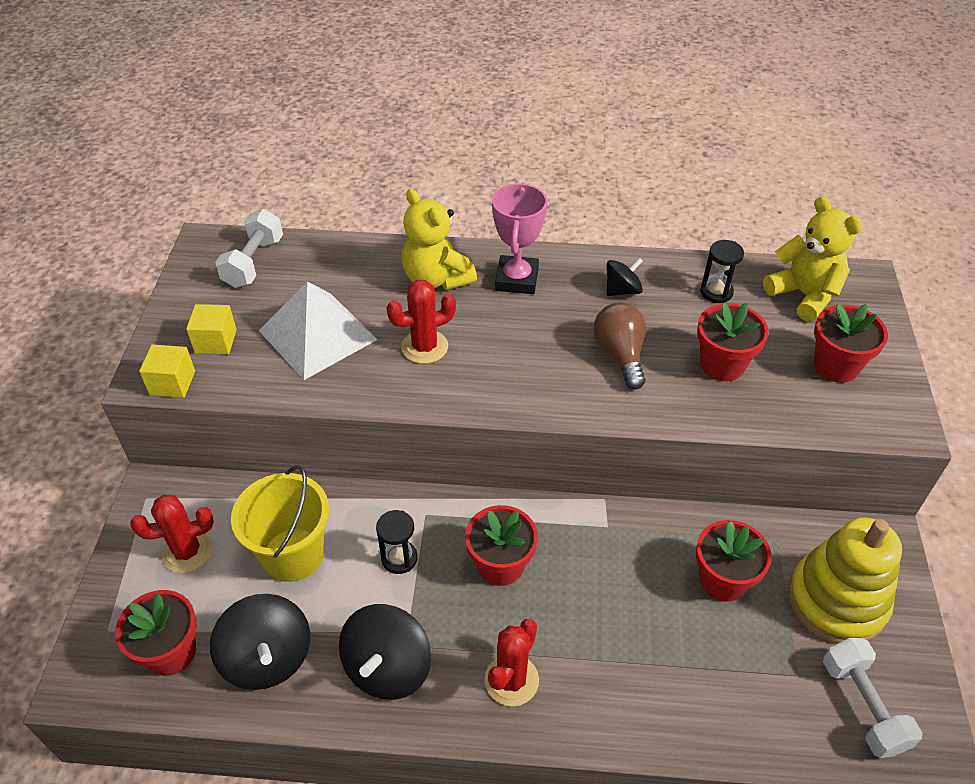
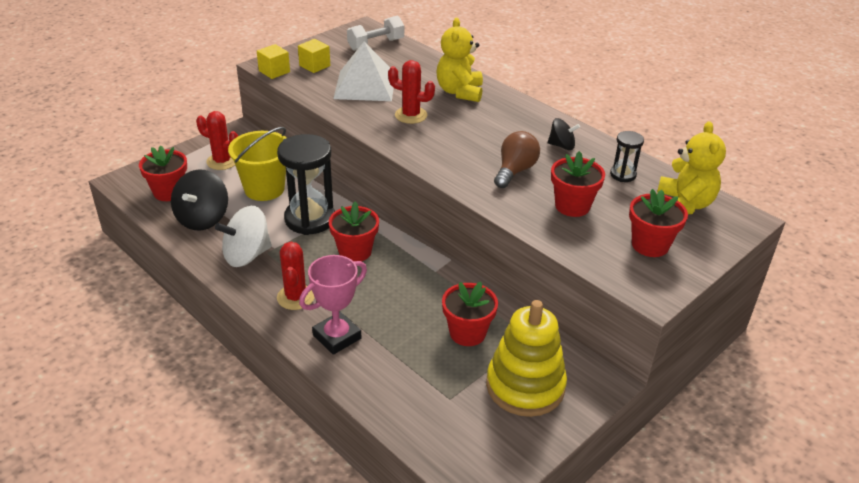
camera: 40 degrees right, 10 degrees down
black spinning top [339,604,431,700] -> white spinning top [215,206,272,267]
black hourglass [376,510,418,574] -> black hourglass [277,134,335,235], size x2.04
red cactus [484,619,539,706] -> red cactus turned 75 degrees counterclockwise [277,242,314,310]
pink trophy [492,183,547,294] -> pink trophy moved to [299,255,367,355]
white dumbbell [823,638,923,758] -> none

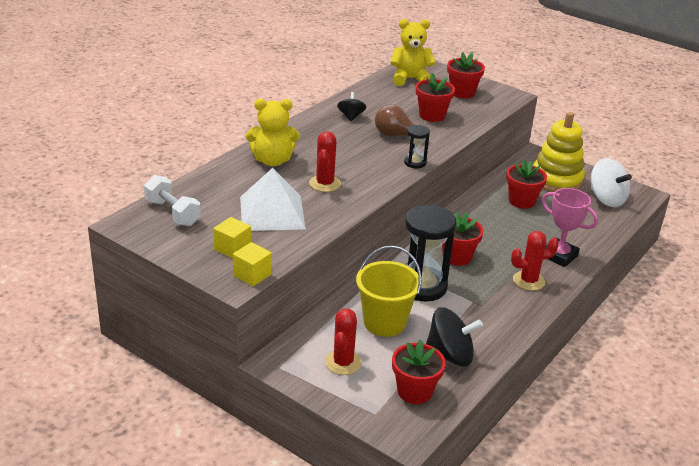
camera: 100 degrees left, 5 degrees down
white spinning top [215,206,272,267] -> white spinning top moved to [591,158,632,207]
black hourglass [610,131,644,182] -> black hourglass moved to [404,125,430,169]

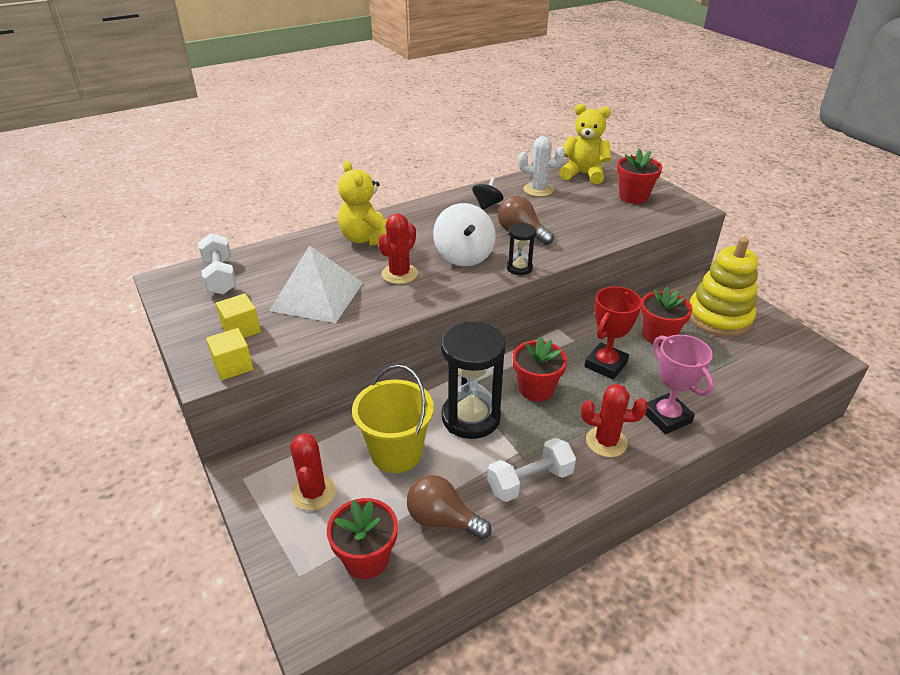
camera: 25 degrees right, 5 degrees up
yellow teddy bear [246,99,300,166] -> yellow teddy bear turned 45 degrees clockwise [338,161,387,246]
red cactus [325,309,362,375] -> red cactus turned 45 degrees counterclockwise [290,433,336,511]
red flower pot [416,73,455,122] -> none
black spinning top [426,307,483,367] -> brown light bulb [407,475,491,539]
white spinning top [591,158,632,207] -> white spinning top moved to [433,203,496,266]
none -> white dumbbell [487,438,576,502]
none -> white cactus [518,136,565,197]
none -> red trophy [584,286,642,380]

